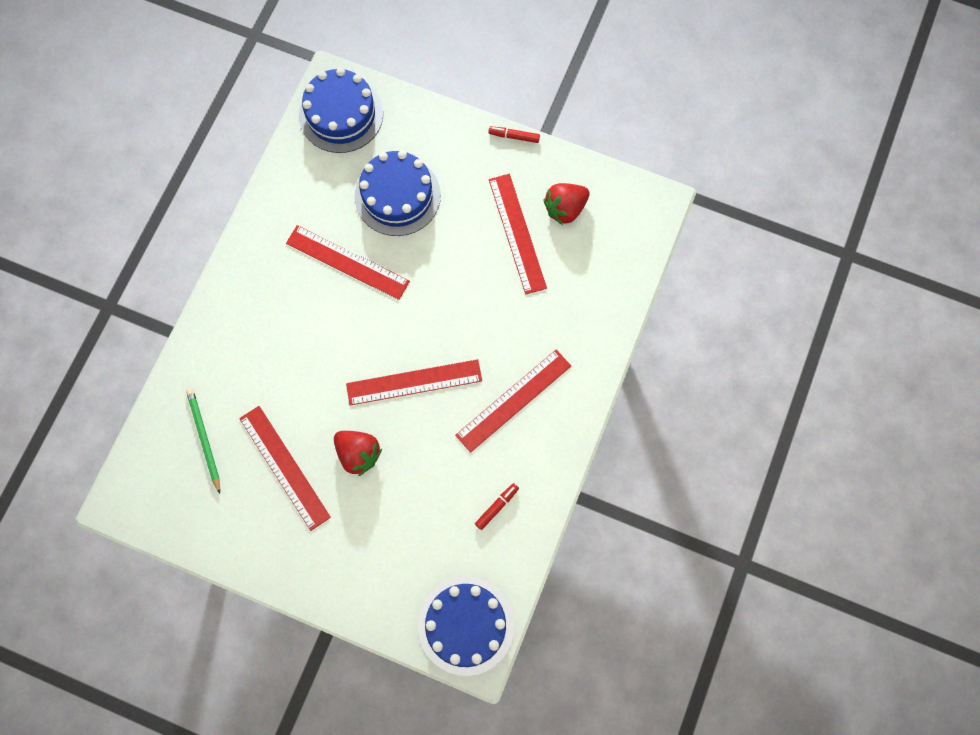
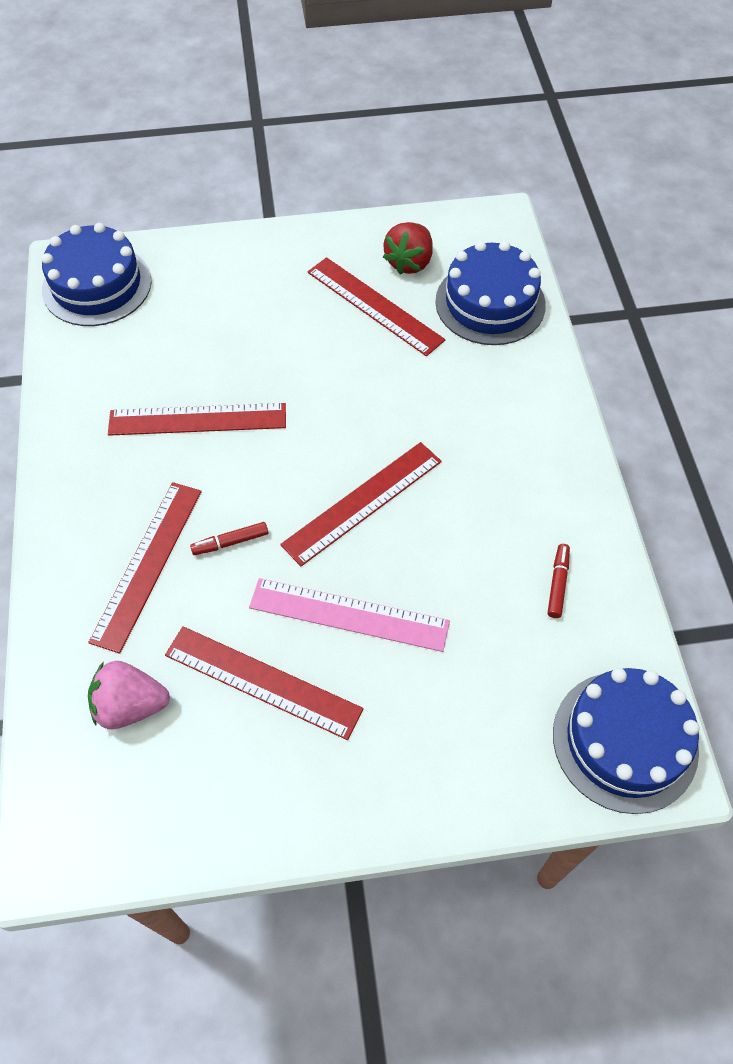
camera: 30 degrees left, 15 degrees down
green pencil [186,388,220,494] -> pink strawberry [88,661,170,729]
red strawberry [334,431,382,476] -> pink ruler [249,578,450,652]
blue cake [355,150,441,236] -> blue cake moved to [435,241,546,345]
red ruler [455,350,571,453] -> red ruler moved to [88,482,202,654]
red marker [488,126,540,143] -> red marker moved to [190,522,268,555]

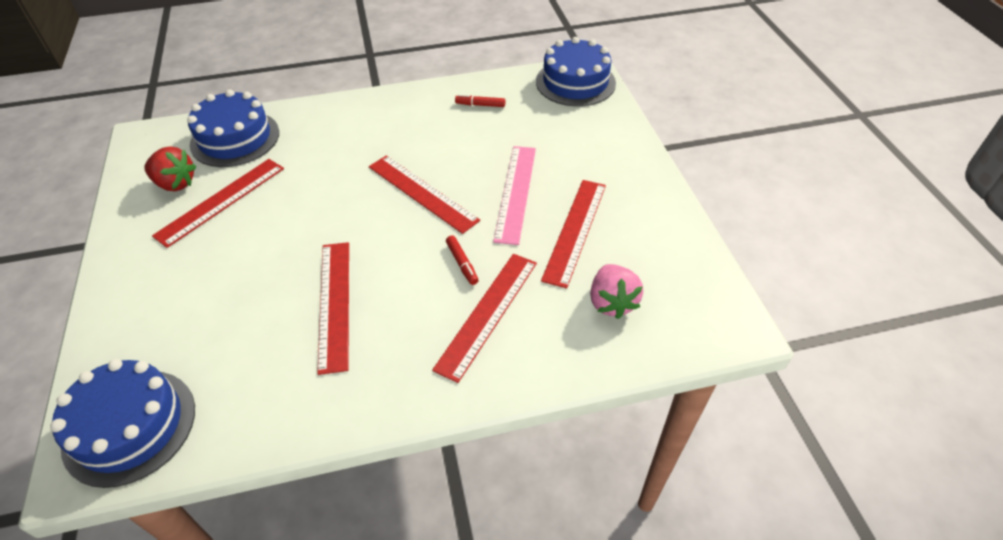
camera: 95 degrees left, 10 degrees down
red ruler [88,482,202,654] -> red ruler turned 75 degrees counterclockwise [432,254,537,383]

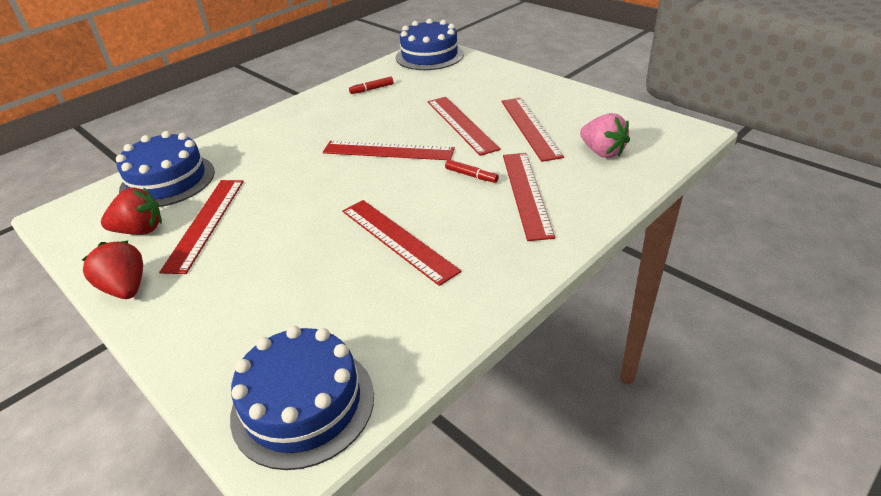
camera: 30 degrees left, 10 degrees down
pink ruler [493,146,536,245] -> red ruler [428,97,501,156]
none -> red strawberry [82,241,143,299]

